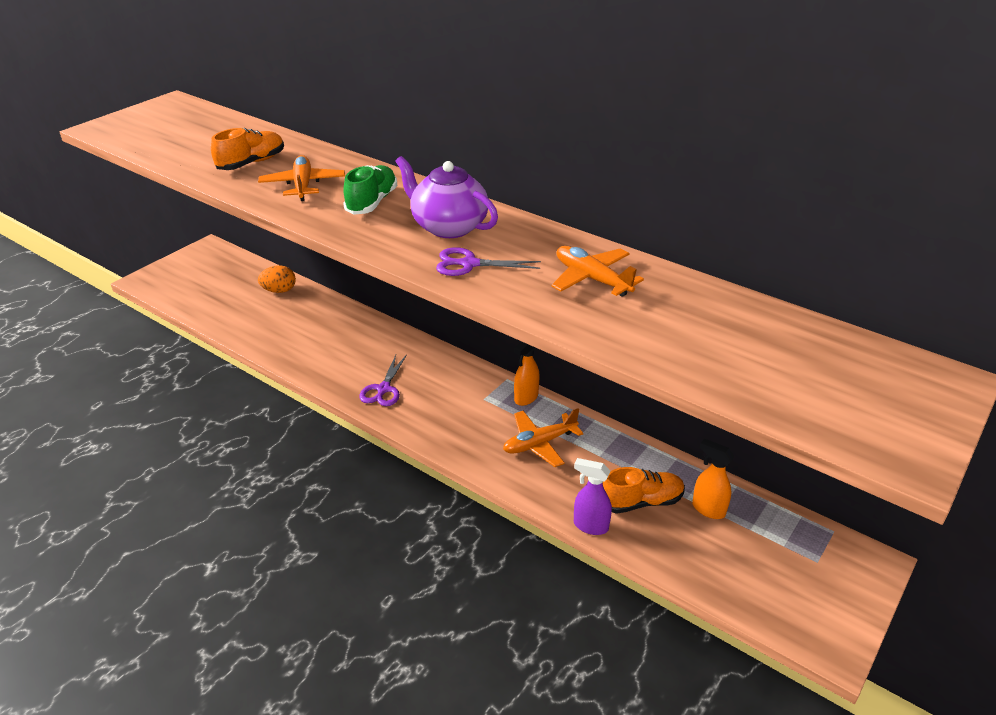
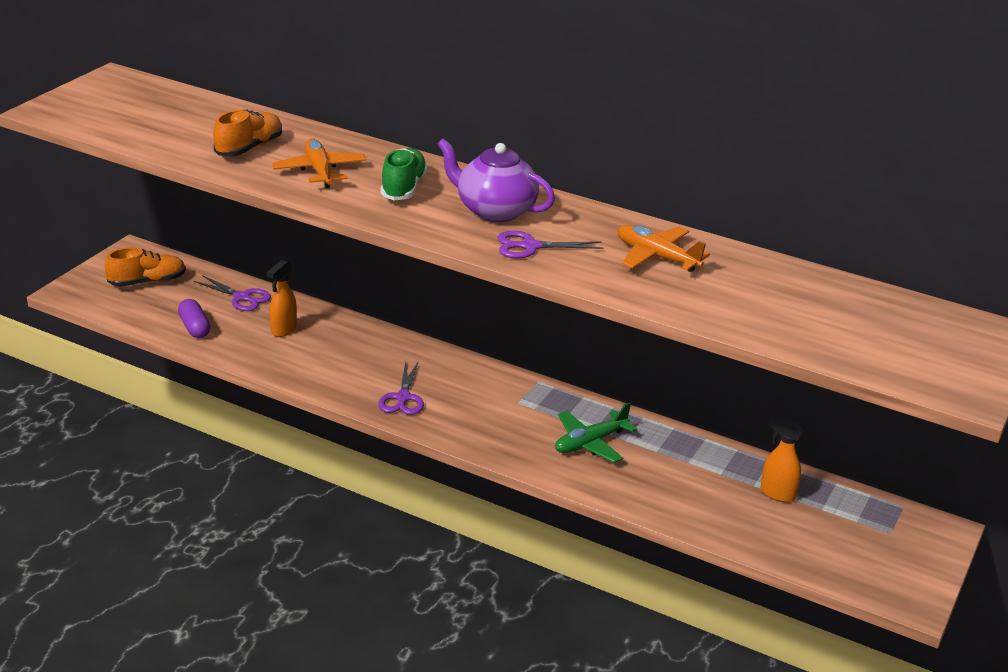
camera: 10 degrees left, 5 degrees down
orange egg [258,265,296,293] -> purple scissors [194,275,271,311]
orange plane [503,409,583,467] -> green plane [555,402,637,463]
orange spray bottle [514,341,540,406] -> orange spray bottle moved to [267,260,297,337]
purple spray bottle [574,458,612,535] -> none
orange shoe [603,467,685,514] -> orange shoe moved to [105,248,186,287]
none -> purple capsule [178,299,211,338]

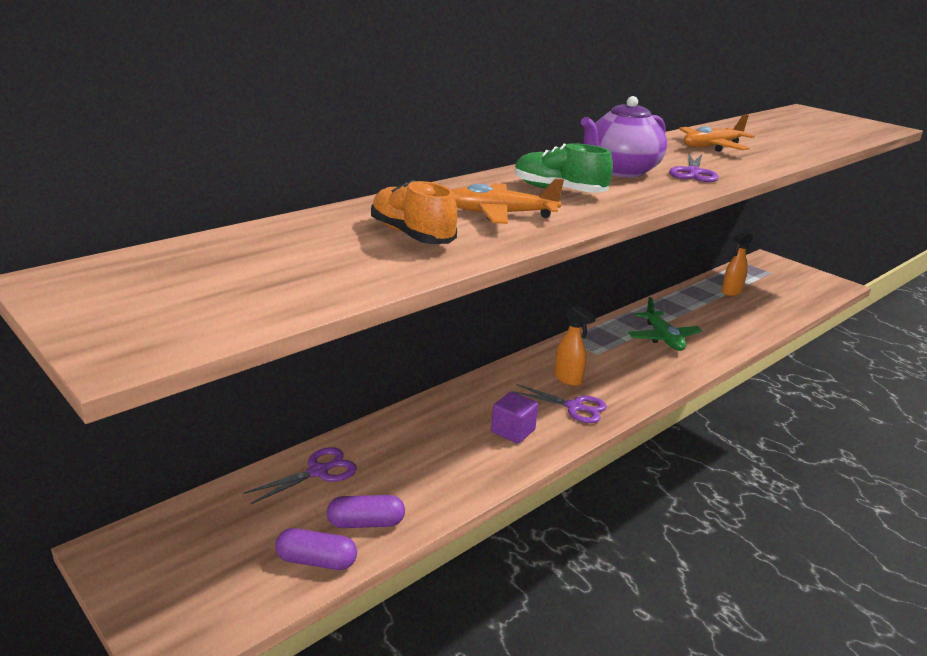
camera: 70 degrees left, 5 degrees down
orange shoe [105,248,186,287] -> none
orange spray bottle [267,260,297,337] -> orange spray bottle moved to [554,305,596,386]
none -> purple capsule [275,528,357,570]
none -> purple cube [491,392,538,444]

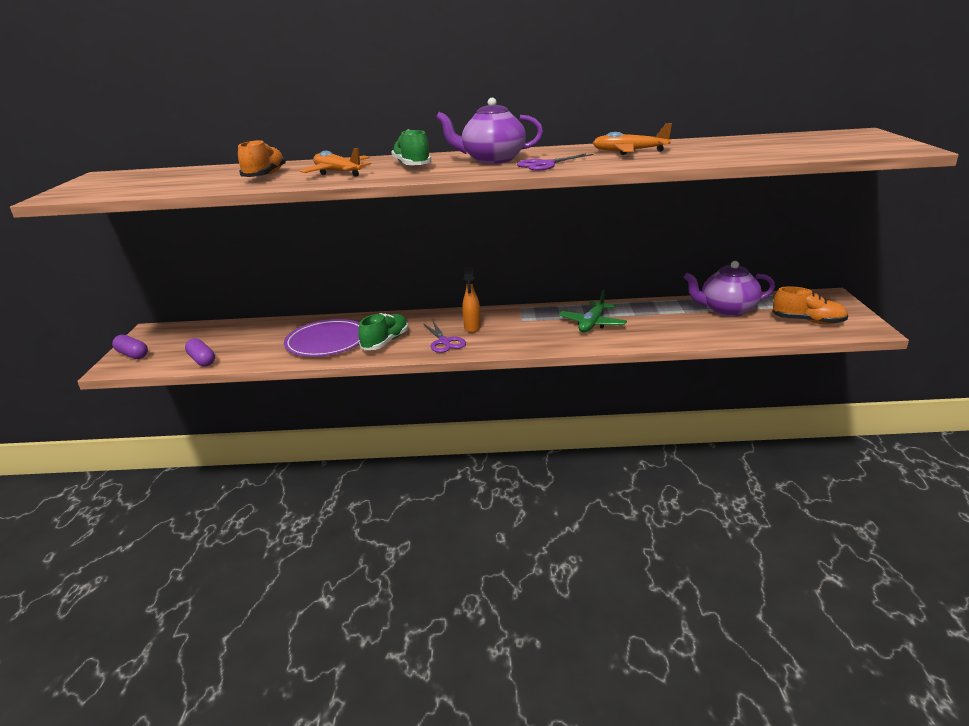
camera: 45 degrees right, 0 degrees up
purple scissors [243,447,357,504] -> none
purple capsule [327,495,405,528] -> purple capsule moved to [112,335,148,359]
purple cube [491,392,538,444] -> green shoe [358,313,408,350]
orange spray bottle [722,231,753,296] -> purple teapot [684,261,775,317]
none -> purple plate [284,319,360,357]
none -> orange shoe [772,286,848,324]

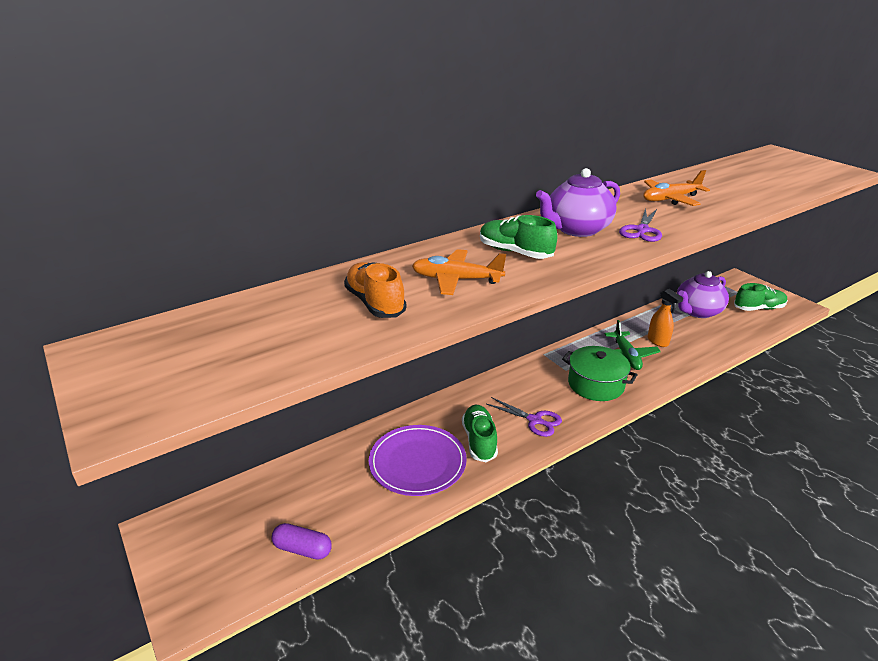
camera: 35 degrees left, 5 degrees up
purple capsule [112,335,148,359] -> none
orange spray bottle [462,267,481,333] -> orange spray bottle moved to [648,289,683,347]
orange shoe [772,286,848,324] -> green shoe [734,283,788,311]
none -> green pot [562,346,637,401]

